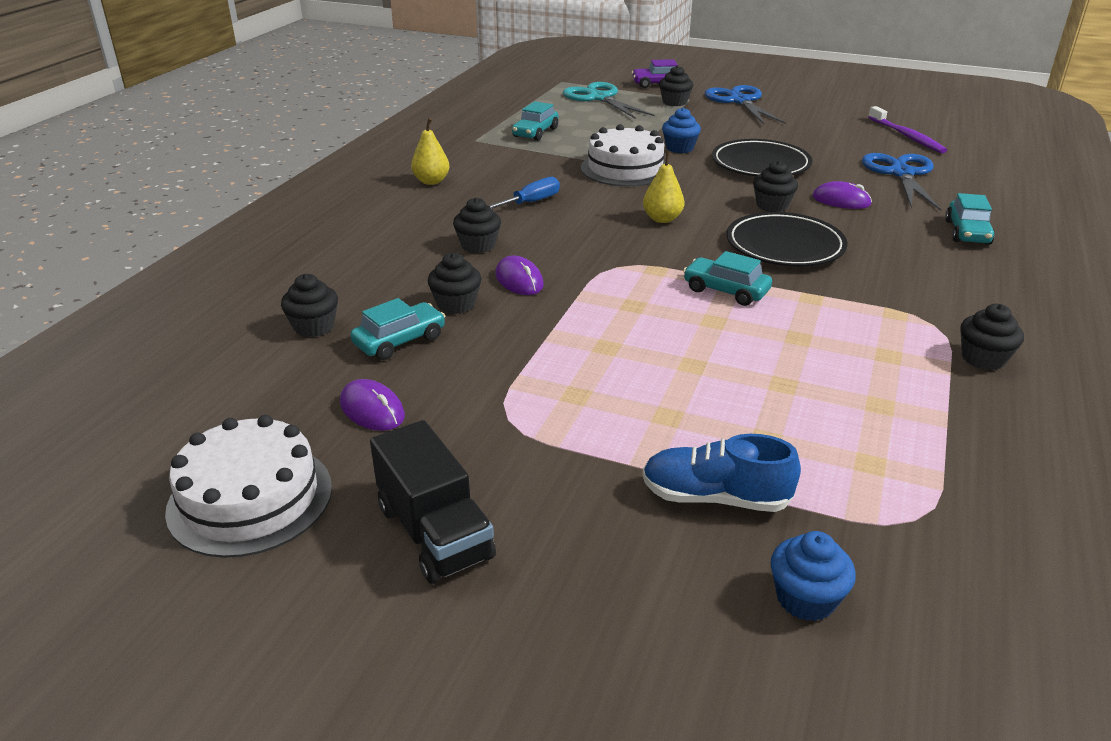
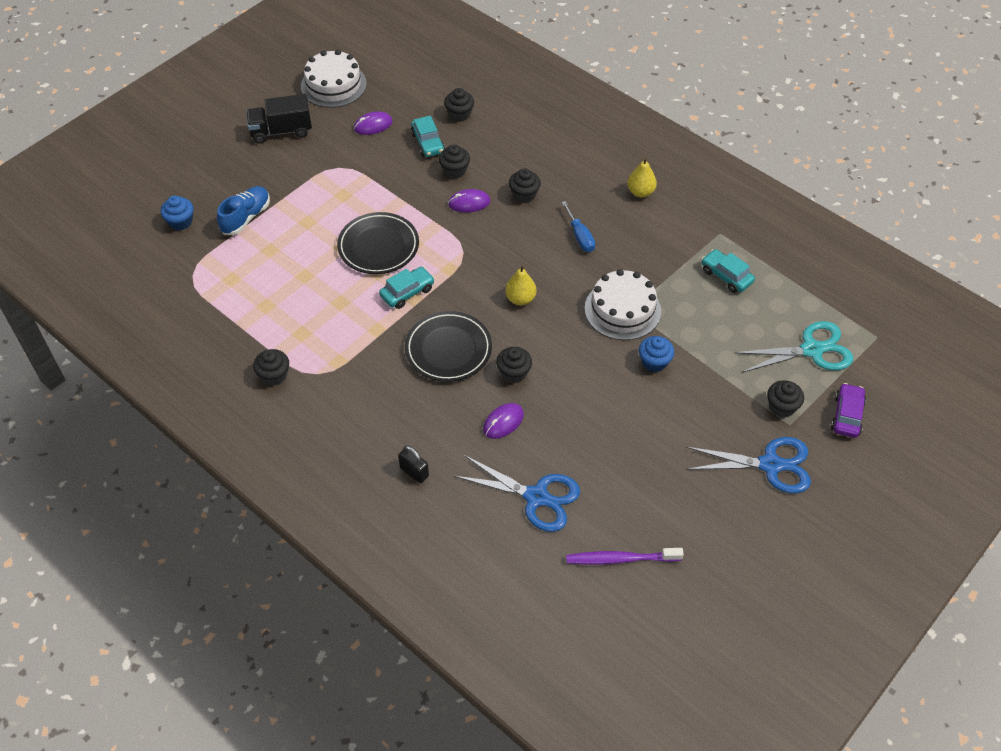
camera: 110 degrees right, 20 degrees up
black plate [712,139,812,176] -> black plate moved to [337,212,419,274]
turquoise car [945,193,995,245] -> black padlock [398,445,429,483]

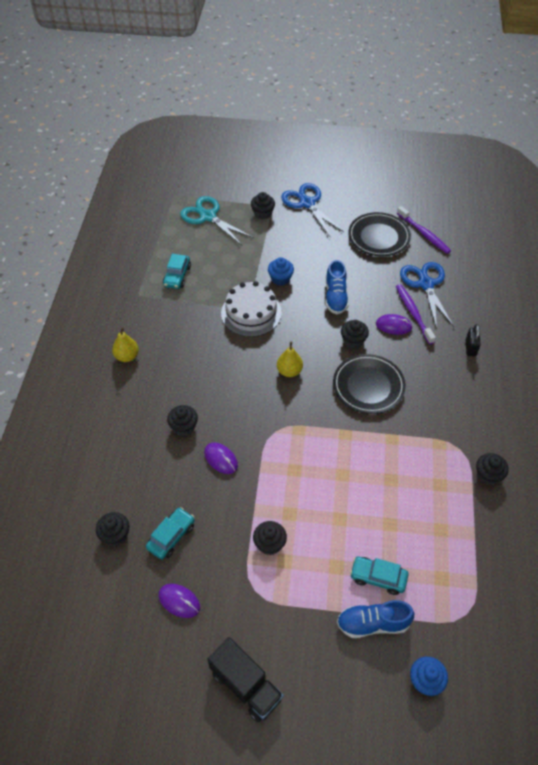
camera: 125 degrees left, 0 degrees up
white cake [301,50,367,108] -> none
black plate [337,212,419,274] -> black plate moved to [348,212,411,257]
turquoise car [379,267,435,309] -> turquoise car moved to [350,556,409,595]
black cupcake [439,144,470,179] -> black cupcake moved to [253,521,287,555]
blue screwdriver [561,201,595,252] -> none
purple car [831,383,866,438] -> none
none -> blue shoe [325,260,349,314]
none -> purple toothbrush [396,284,436,344]

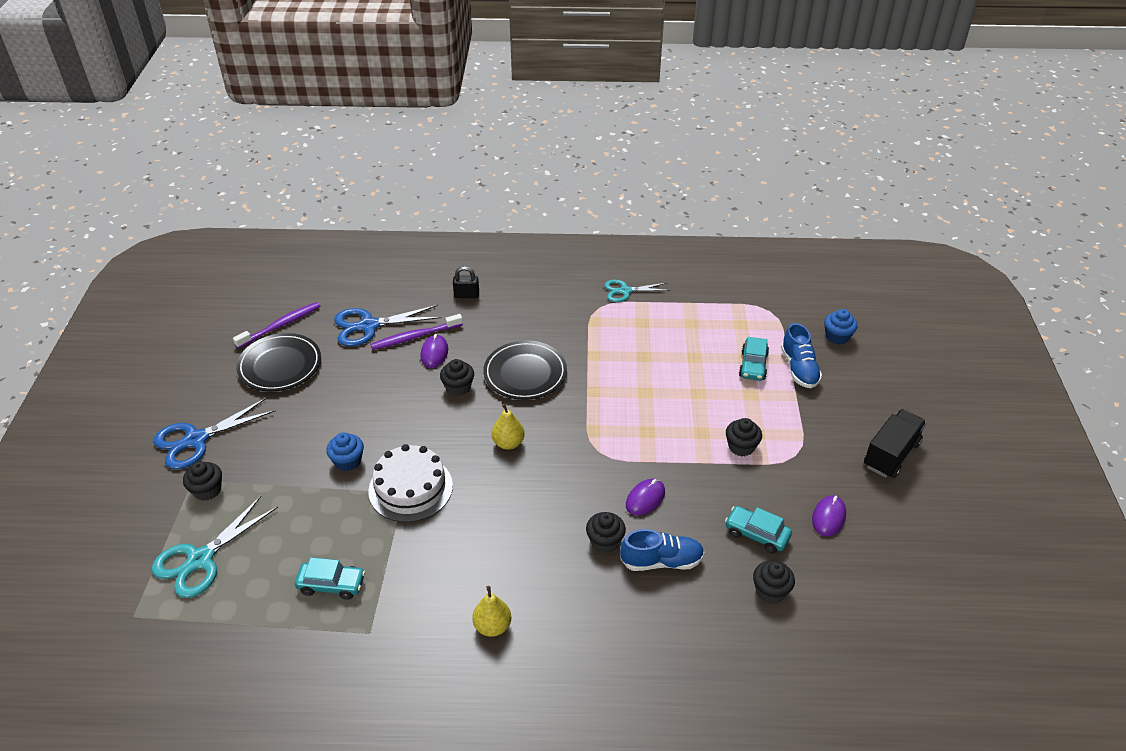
camera: 95 degrees left, 10 degrees down
blue shoe [325,260,349,314] -> blue shoe moved to [620,529,704,571]
black cupcake [476,453,509,486] -> turquoise scissors [604,280,670,302]

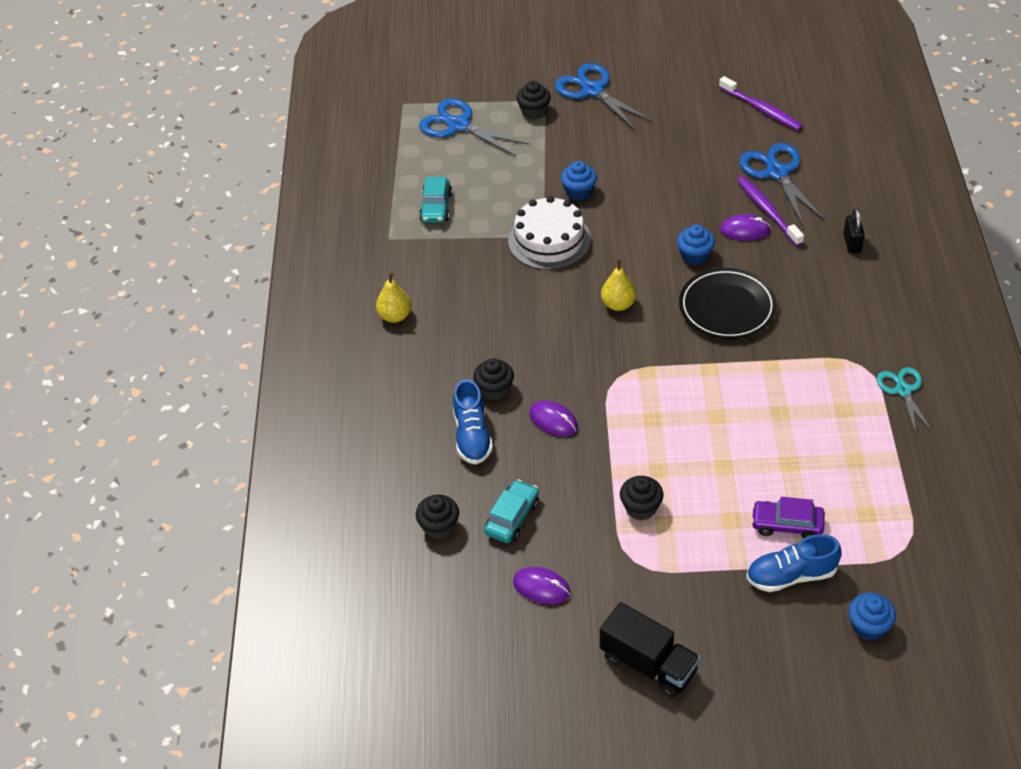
camera: 90 degrees right, 5 degrees up
turquoise scissors [152,496,278,598] -> blue scissors [419,98,529,156]
black plate [236,333,321,391] -> none
black cupcake [440,359,474,396] -> blue cupcake [677,224,715,265]
turquoise car [739,337,769,381] -> purple car [751,497,825,539]

